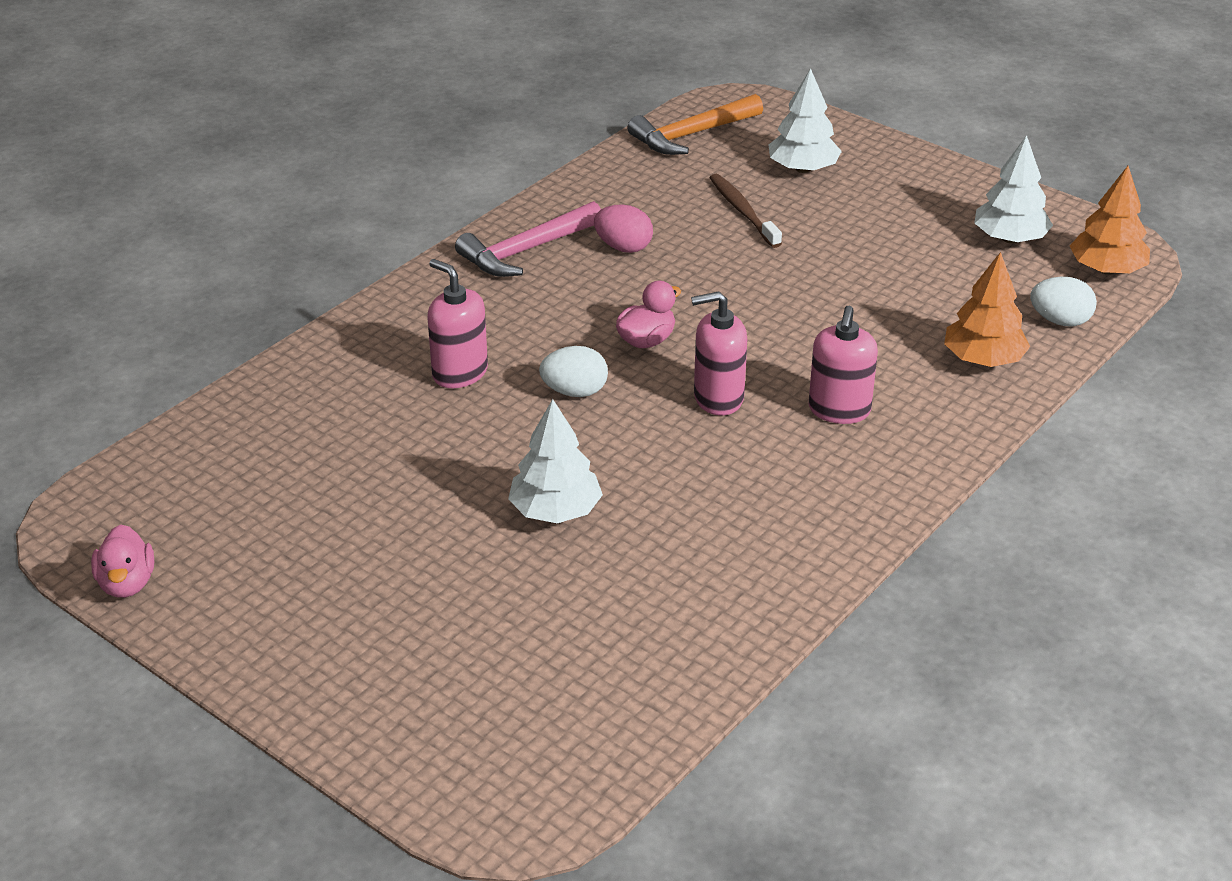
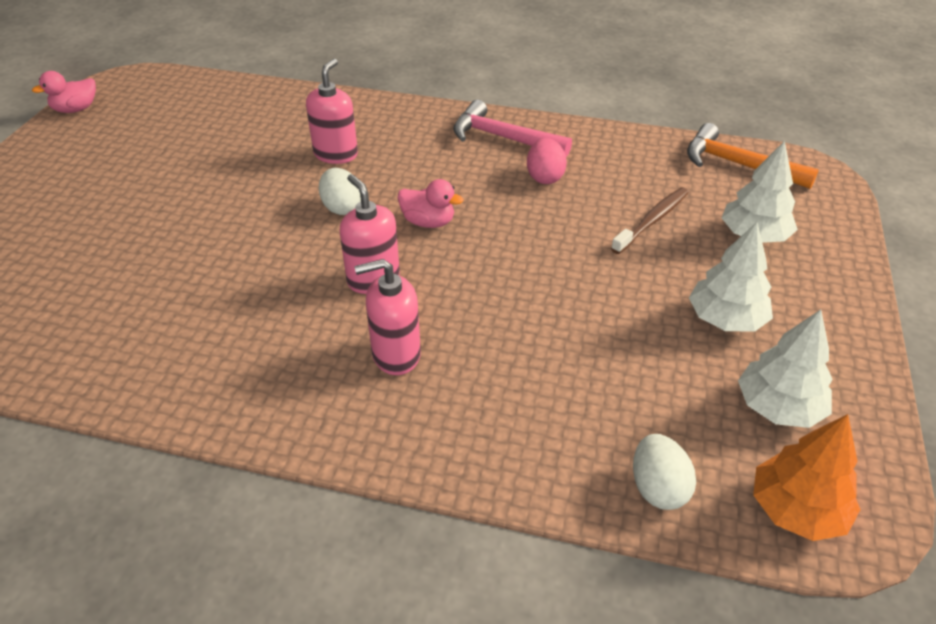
camera: 65 degrees right, 5 degrees up
white tree [508,399,603,523] -> white tree moved to [689,222,773,332]
orange tree [944,252,1030,367] -> none

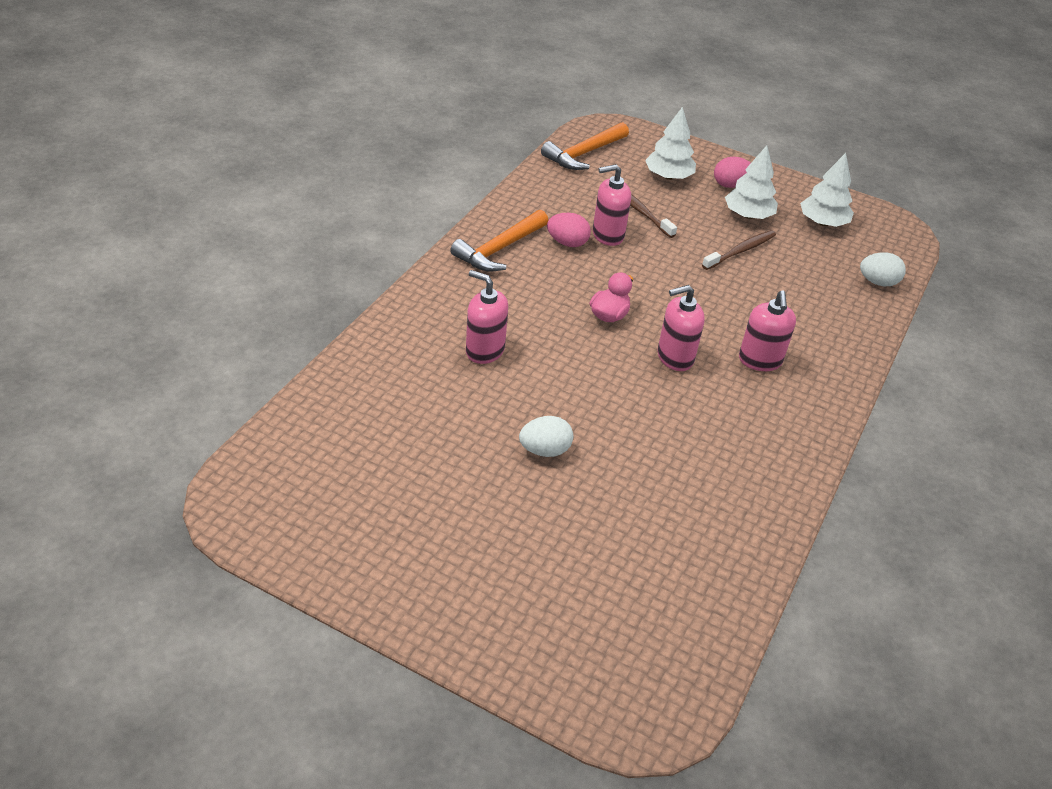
camera: 80 degrees left, 0 degrees up
pink duck [32,71,96,113] -> none
white egg [319,168,361,215] -> white egg moved to [519,416,573,457]
pink hammer [453,100,572,157] -> orange hammer [450,210,548,271]
orange tree [753,414,861,541] -> none
none -> pink soap dispenser [593,164,631,246]
none -> brown toothbrush [702,230,776,270]
none -> pink egg [714,157,751,188]

